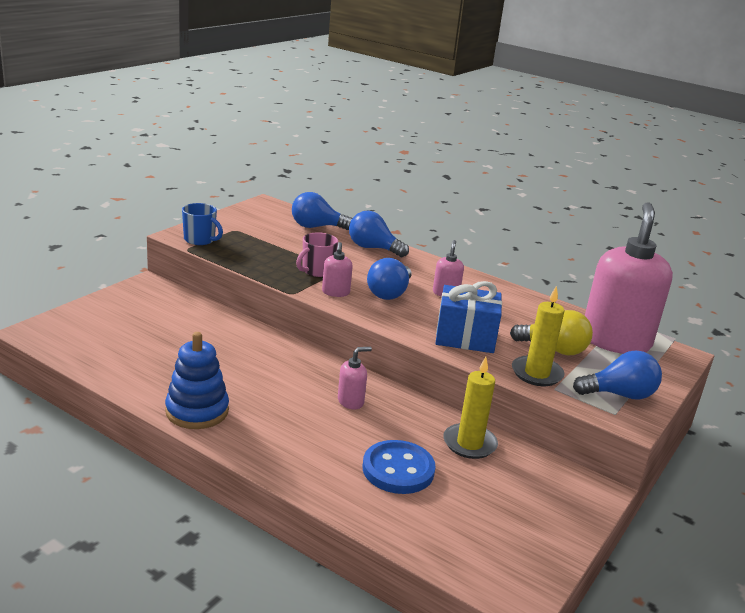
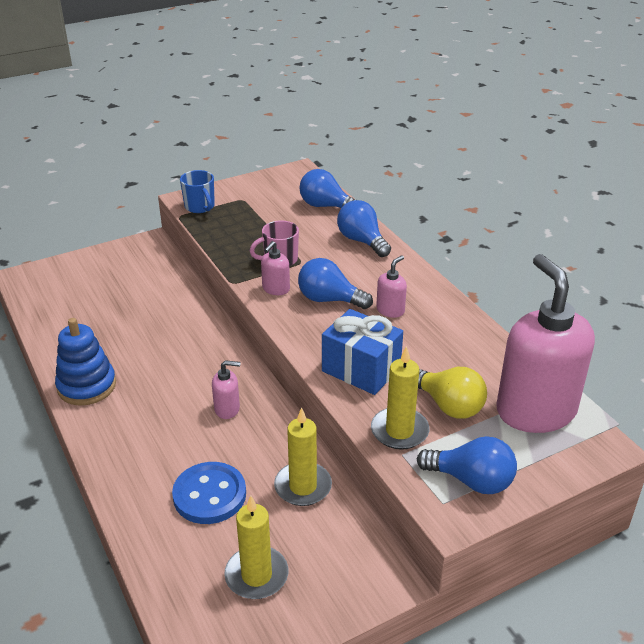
camera: 30 degrees right, 10 degrees up
blue light bulb [367,258,411,300] -> blue light bulb turned 60 degrees clockwise [298,258,373,309]
pink soap dispenser [585,202,673,354] -> pink soap dispenser turned 60 degrees counterclockwise [496,254,595,433]
none -> yellow candle [224,496,288,599]

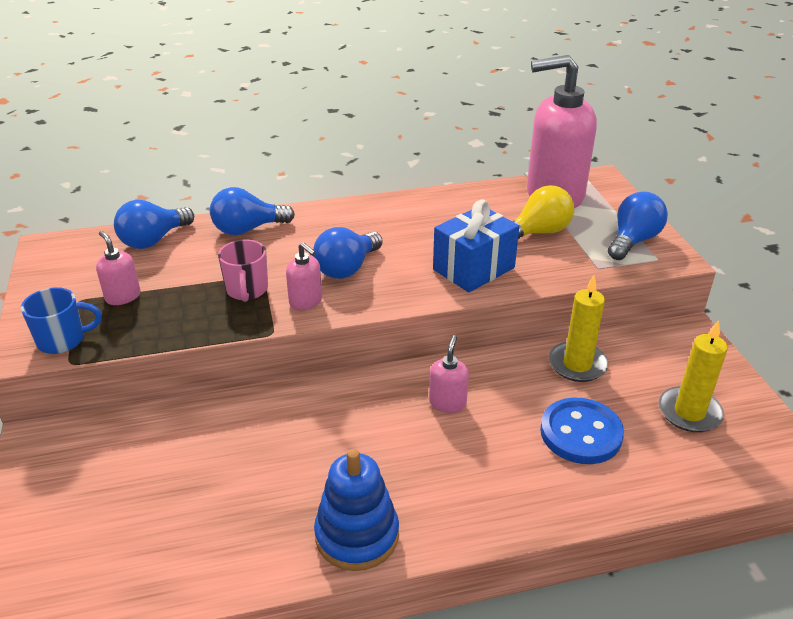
camera: 75 degrees left, 0 degrees up
yellow candle [371,346,429,450] -> none
pink soap dispenser [376,255,407,318] -> pink soap dispenser moved to [96,231,140,305]

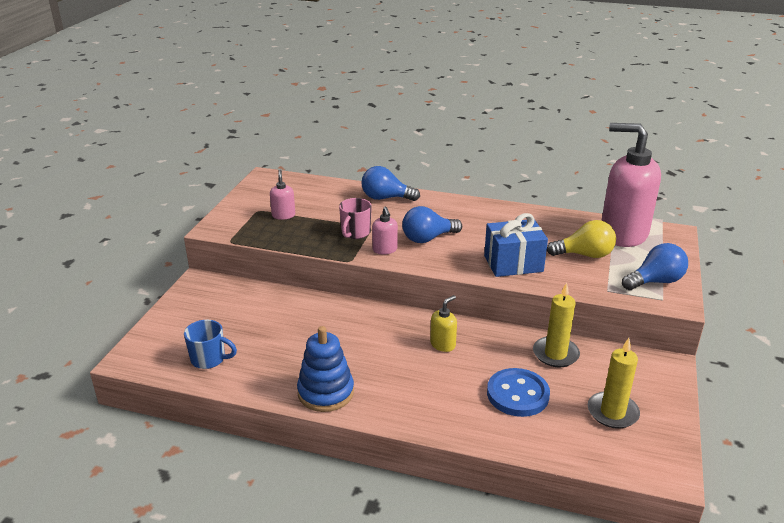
camera: 30 degrees right, 5 degrees down
blue mug [21,287,102,354] -> blue mug moved to [184,320,237,369]
blue light bulb [114,200,194,249] -> none
pink soap dispenser [429,335,469,413] -> yellow soap dispenser [430,295,457,352]

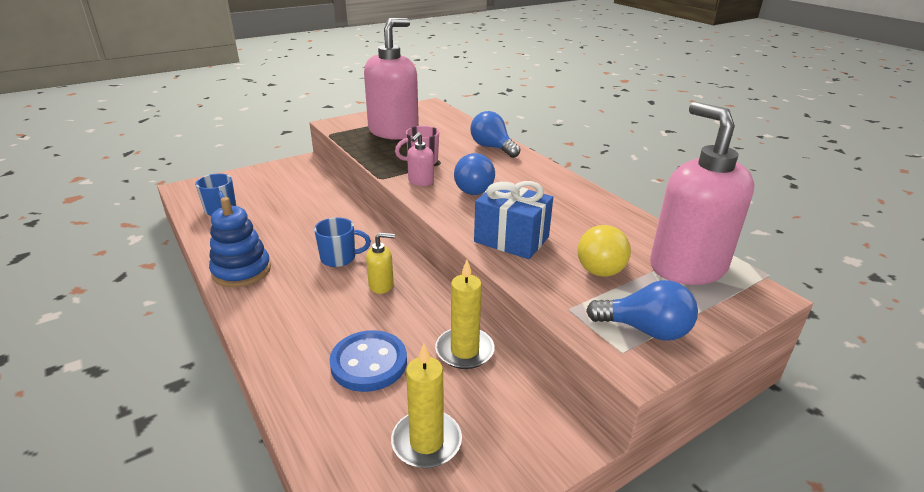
camera: 40 degrees right, 0 degrees up
pink soap dispenser [270,170,295,220] -> pink soap dispenser [364,18,419,140], size x2.41
blue light bulb [402,206,462,243] -> blue light bulb turned 120 degrees counterclockwise [454,153,495,195]
yellow light bulb [547,220,616,258] -> yellow light bulb turned 75 degrees clockwise [577,225,631,277]
none -> blue mug [314,217,371,267]

